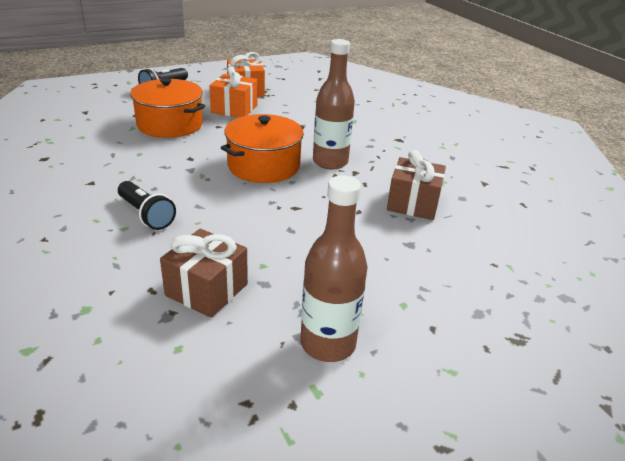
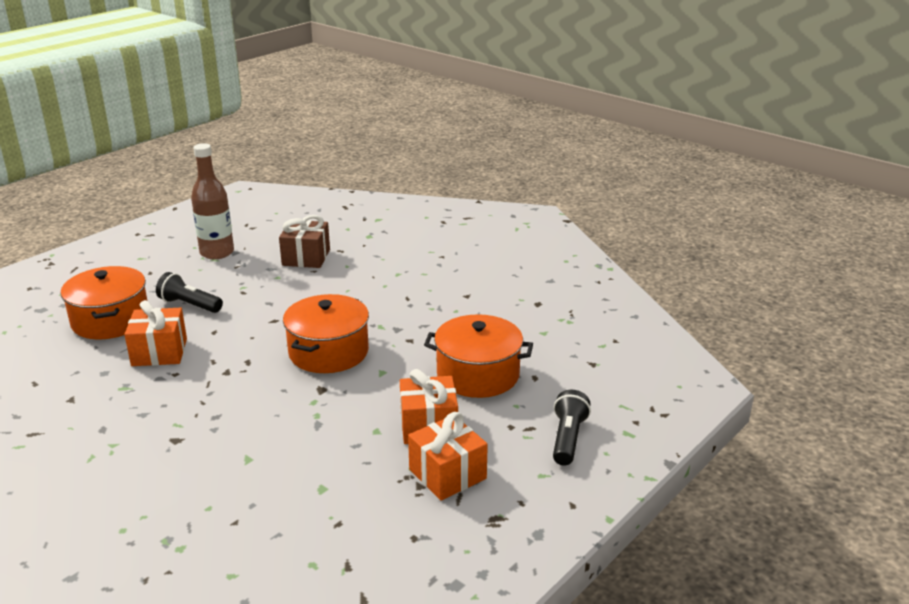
camera: 160 degrees right, 5 degrees down
black flashlight [118,181,176,230] -> black flashlight moved to [156,272,223,313]
brown bottle [313,39,355,170] -> none
brown gift [387,150,446,220] -> orange gift [124,300,187,366]
none -> orange pot [61,266,147,339]

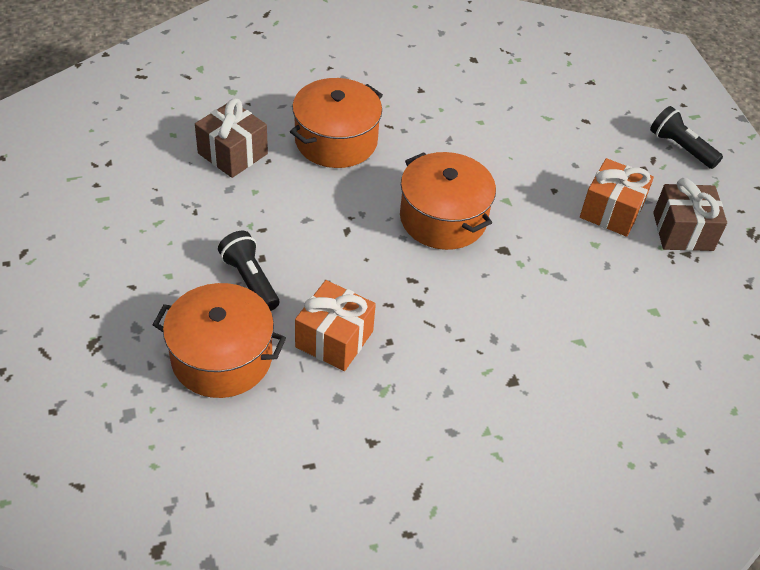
camera: 60 degrees left, 20 degrees up
black flashlight [156,272,223,313] -> black flashlight turned 90 degrees clockwise [218,231,279,311]
brown bottle [191,143,234,259] -> none
orange gift [408,412,488,501] -> brown gift [653,178,727,251]
orange pot [424,314,533,398] -> orange pot moved to [290,78,383,168]

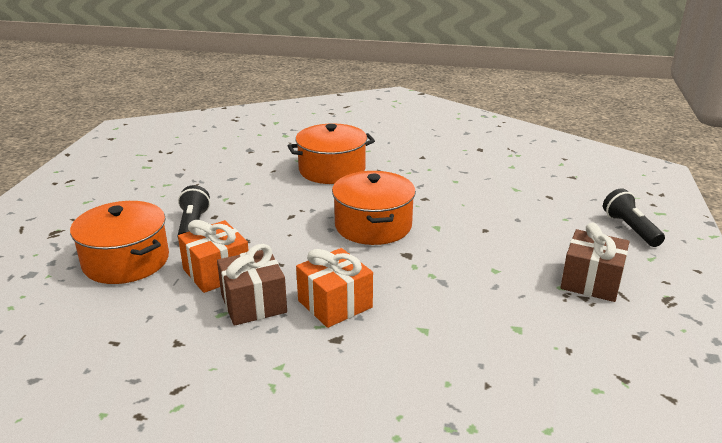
camera: 30 degrees right, 20 degrees down
brown gift [195,99,268,178] -> brown gift moved to [217,244,287,326]
orange gift [580,158,654,237] -> orange gift moved to [296,248,373,328]

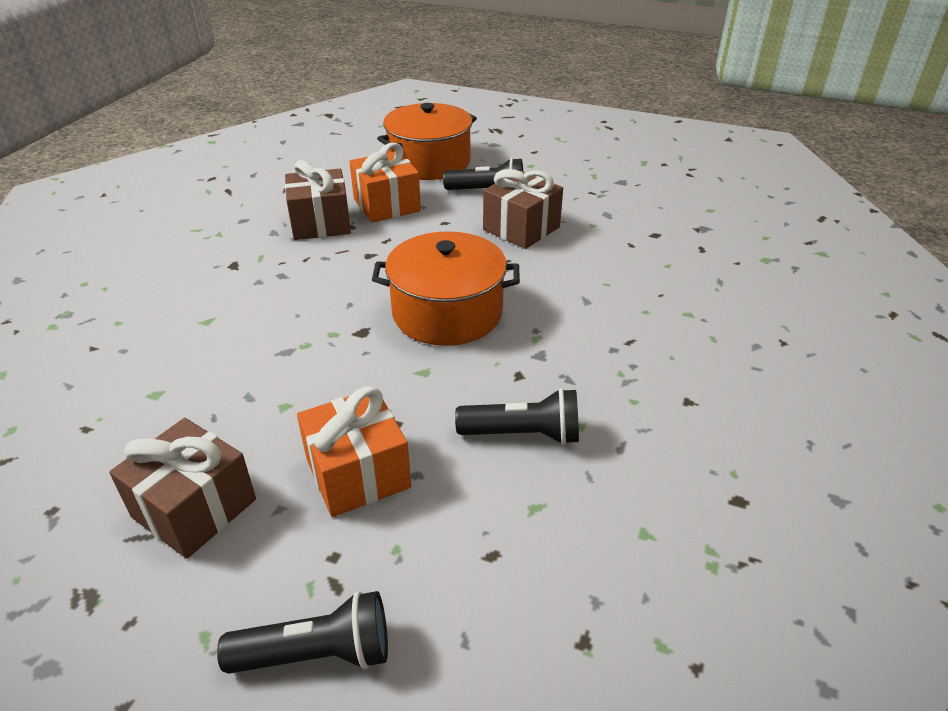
camera: 100 degrees right, 10 degrees up
orange pot [288,123,375,184] -> none
orange gift [296,248,373,328] -> orange gift moved to [297,386,411,517]
none -> black flashlight [455,388,579,445]
none -> brown gift [483,169,563,249]

